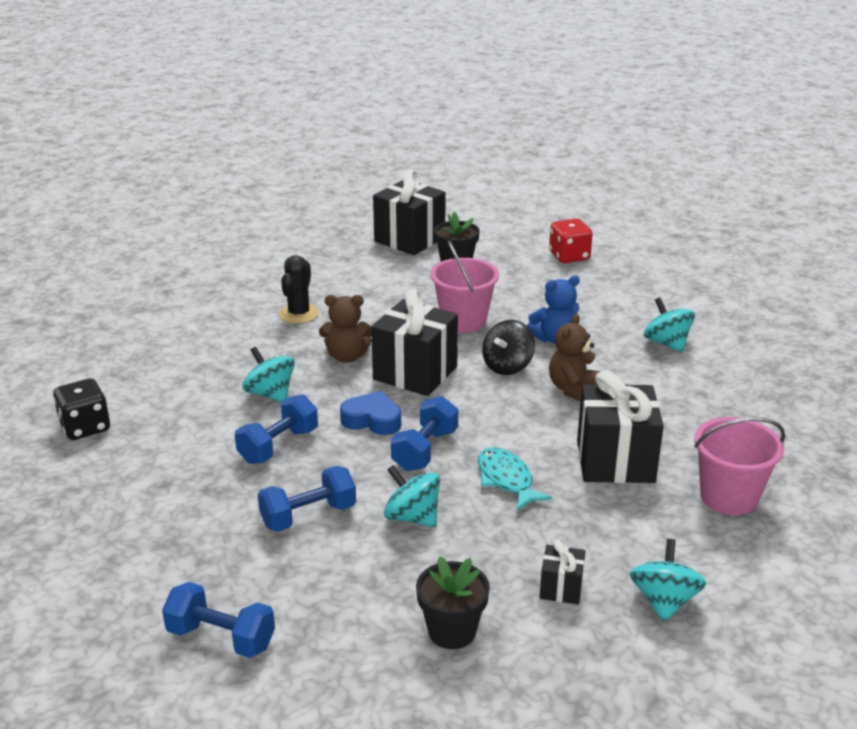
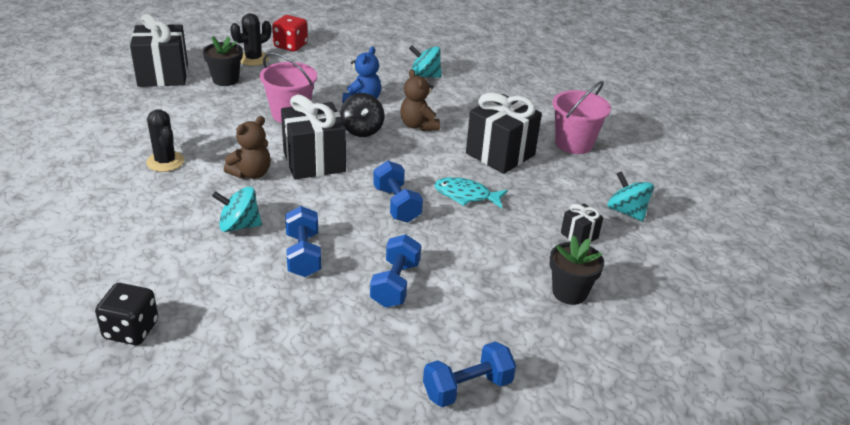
camera: 50 degrees left, 5 degrees up
blue heart [340,391,401,435] -> none
turquoise spinning top [384,465,440,527] -> none
none -> black cactus [230,13,271,66]

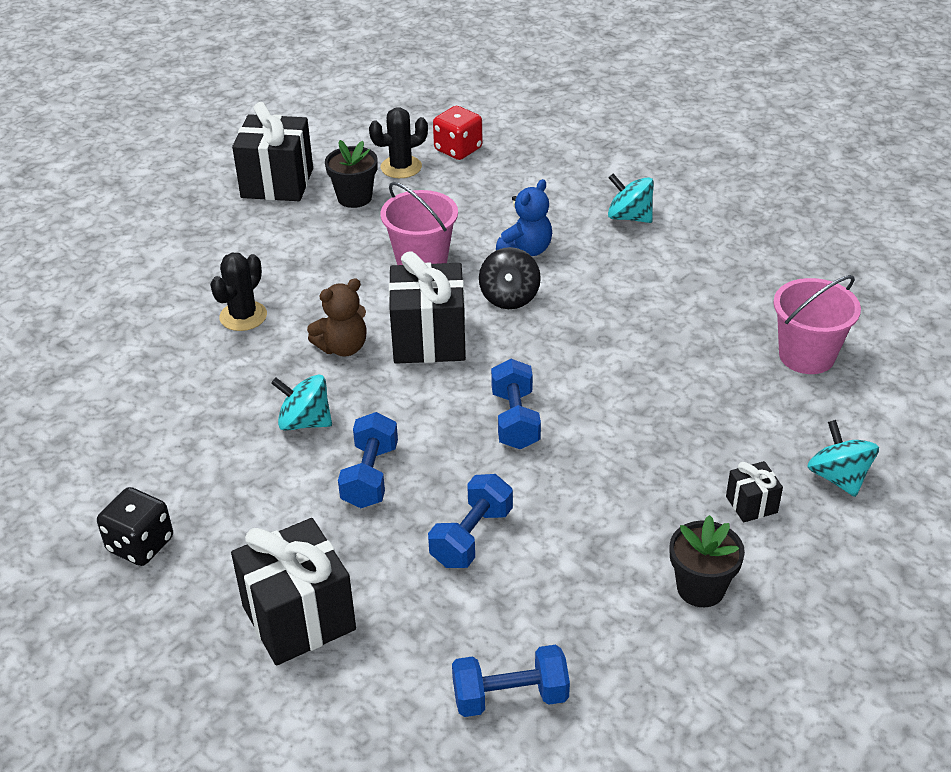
camera: 20 degrees right, 5 degrees up
black cactus [146,109,184,172] -> black cactus turned 45 degrees clockwise [210,253,267,331]
brown teddy bear [400,69,440,131] -> none
turquoise fish [435,177,508,208] -> none
black gift [466,93,542,174] -> black gift moved to [231,518,356,666]

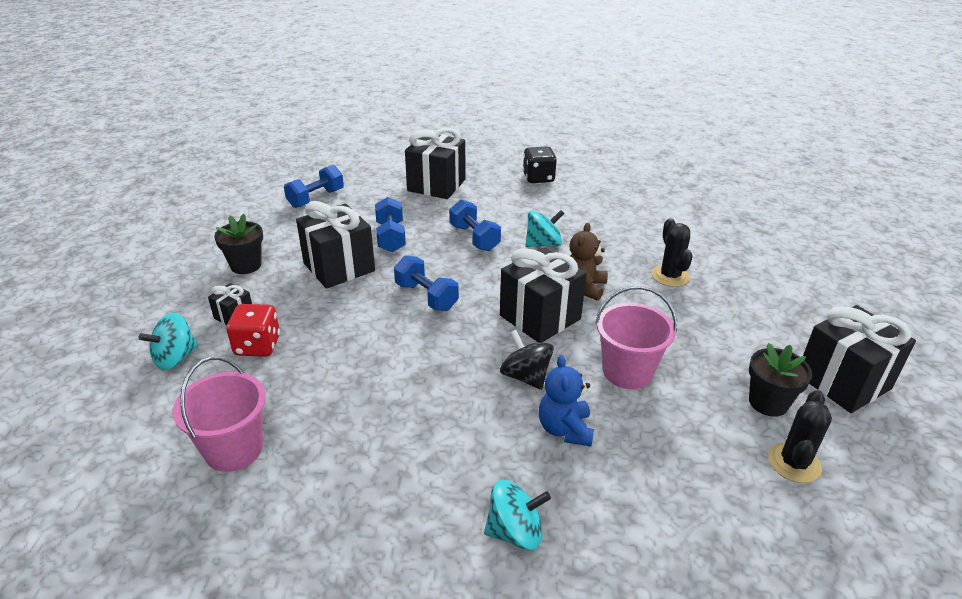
camera: 140 degrees right, 5 degrees down
red dice [433,106,483,160] -> red dice moved to [226,304,280,357]
turquoise spinning top [807,420,879,497] -> turquoise spinning top turned 105 degrees clockwise [138,313,198,370]
none -> black gift [296,201,375,289]

